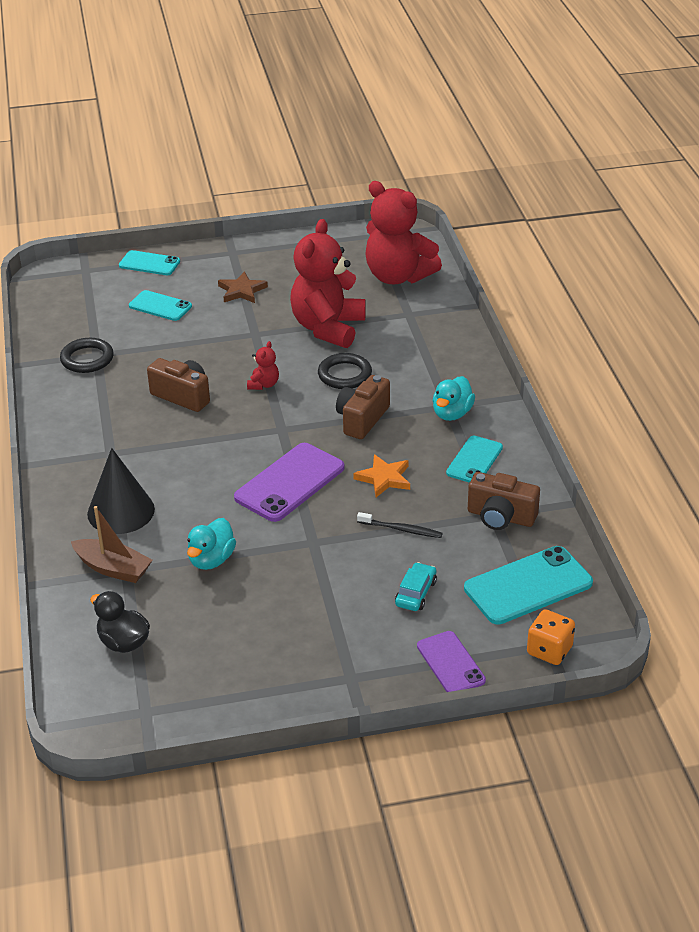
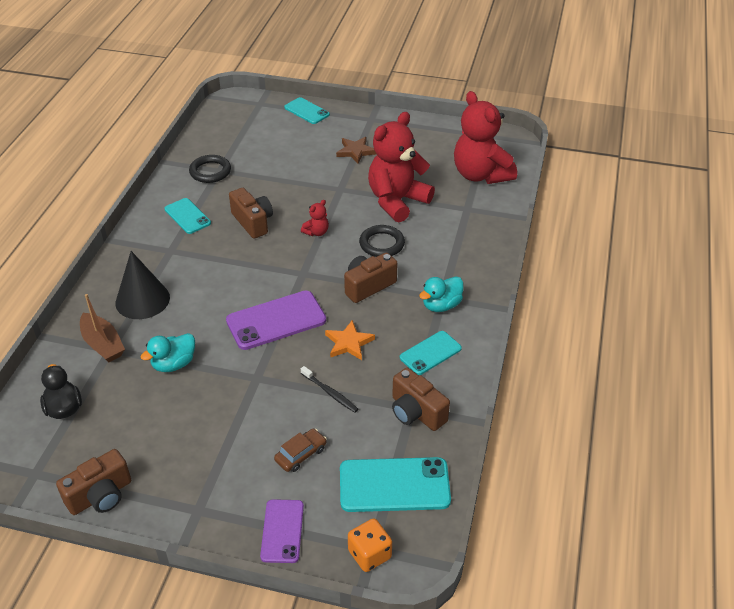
camera: 25 degrees right, 5 degrees up
turquoise phone [129,290,192,321] -> turquoise phone moved to [164,198,211,234]
turquoise car [395,562,437,611] -> brown car [274,428,327,472]
none -> brown camera [56,449,131,515]

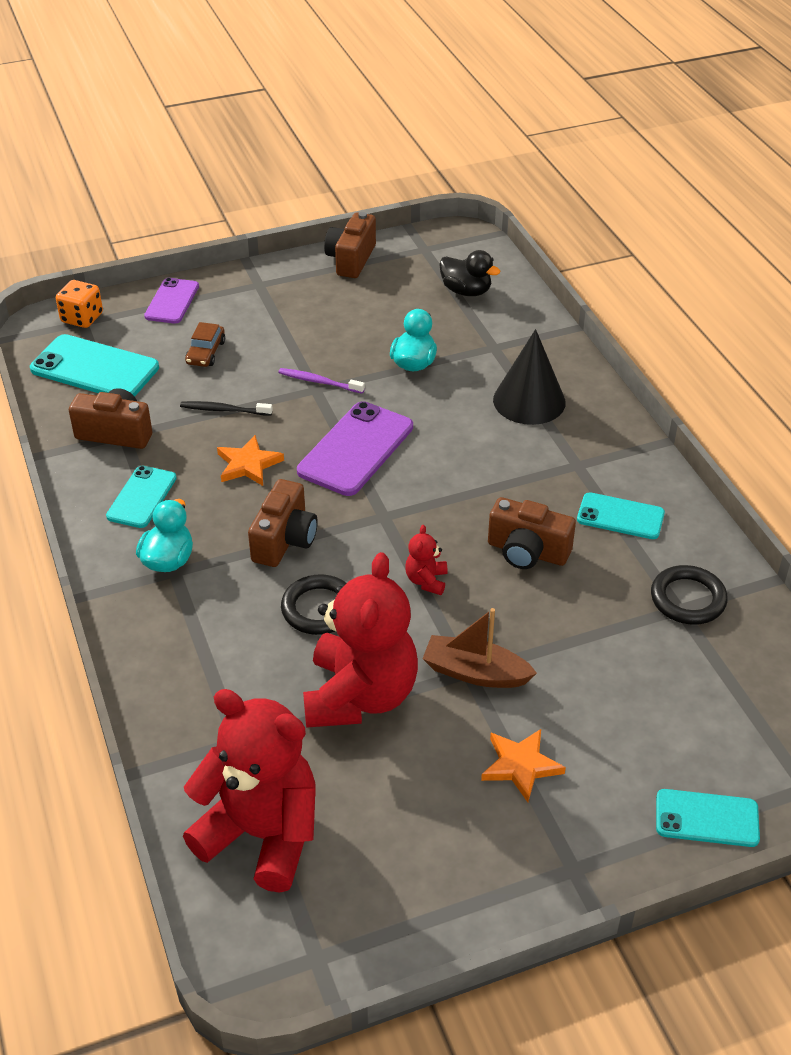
camera: 145 degrees right, 0 degrees up
brown boat [80,294,125,362] -> brown boat moved to [422,608,537,688]
purple phone [260,499,304,563] -> purple phone turned 45 degrees clockwise [144,278,199,324]
brown star [336,137,376,164] -> orange star [481,729,566,802]
turquoise phone [340,457,451,512] -> turquoise phone turned 60 degrees clockwise [30,334,159,396]
none -> purple toothbrush [278,368,365,394]

